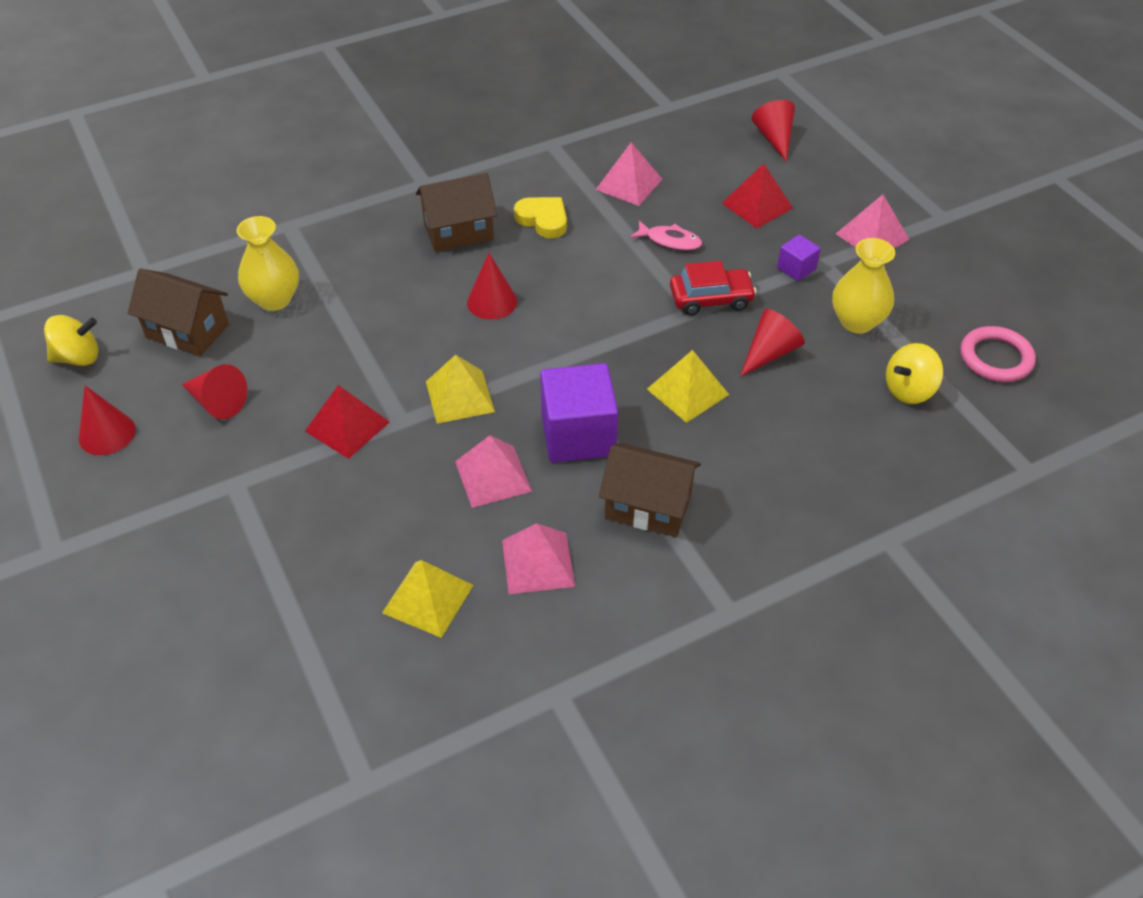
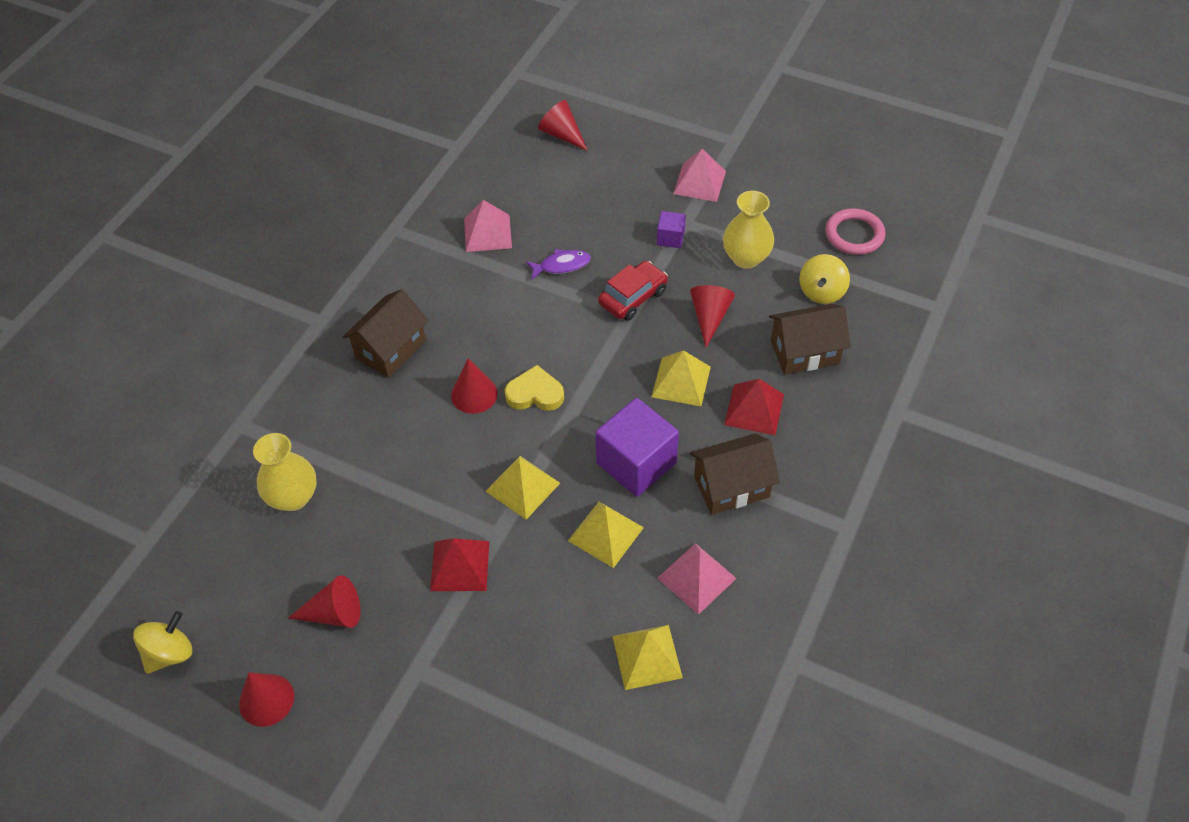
camera: 35 degrees left, 5 degrees up
brown house [128,269,229,356] -> brown house moved to [769,304,851,375]
pink pyramid [455,435,532,508] -> yellow pyramid [568,502,644,568]
yellow heart [514,197,567,238] -> yellow heart moved to [505,365,564,411]
pink fish [630,221,702,251] -> purple fish [526,249,591,279]
red pyramid [722,163,793,228] -> red pyramid moved to [724,379,784,435]

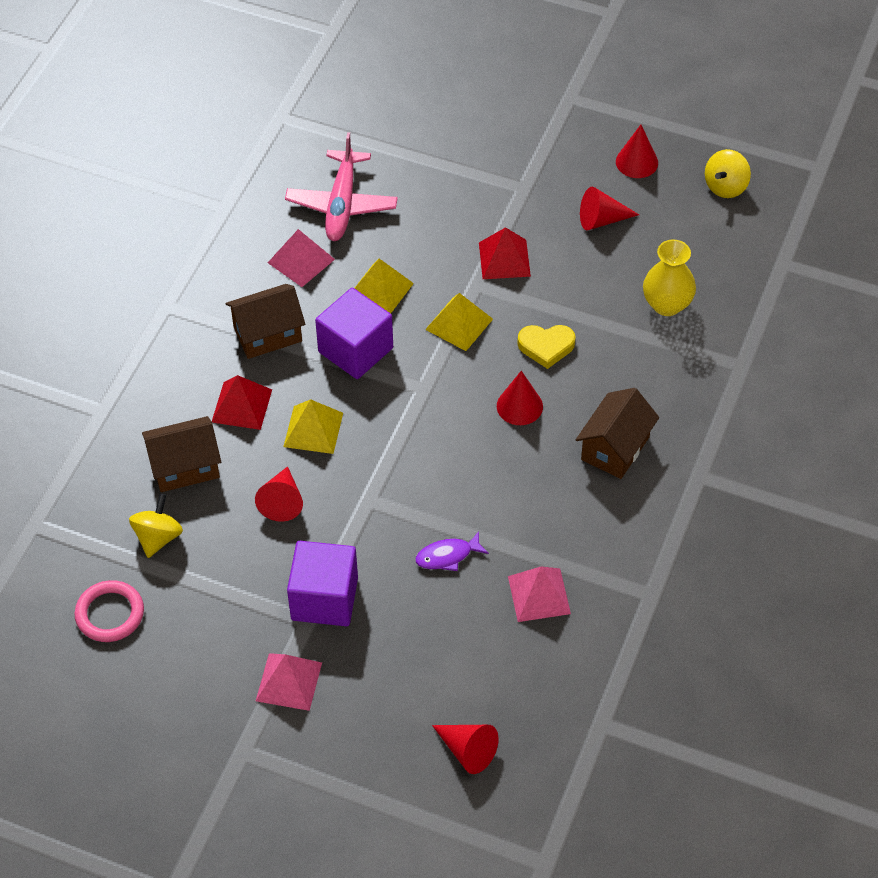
camera: 175 degrees right, 0 degrees up
yellow heart [505,365,564,411] -> yellow heart moved to [517,325,576,369]
red car [598,261,668,321] -> none
yellow pyramid [612,625,683,690] -> pink plane [285,132,398,241]
purple cube [657,211,686,248] -> purple cube [287,541,358,626], size x2.06
yellow vase [723,191,774,269] -> none

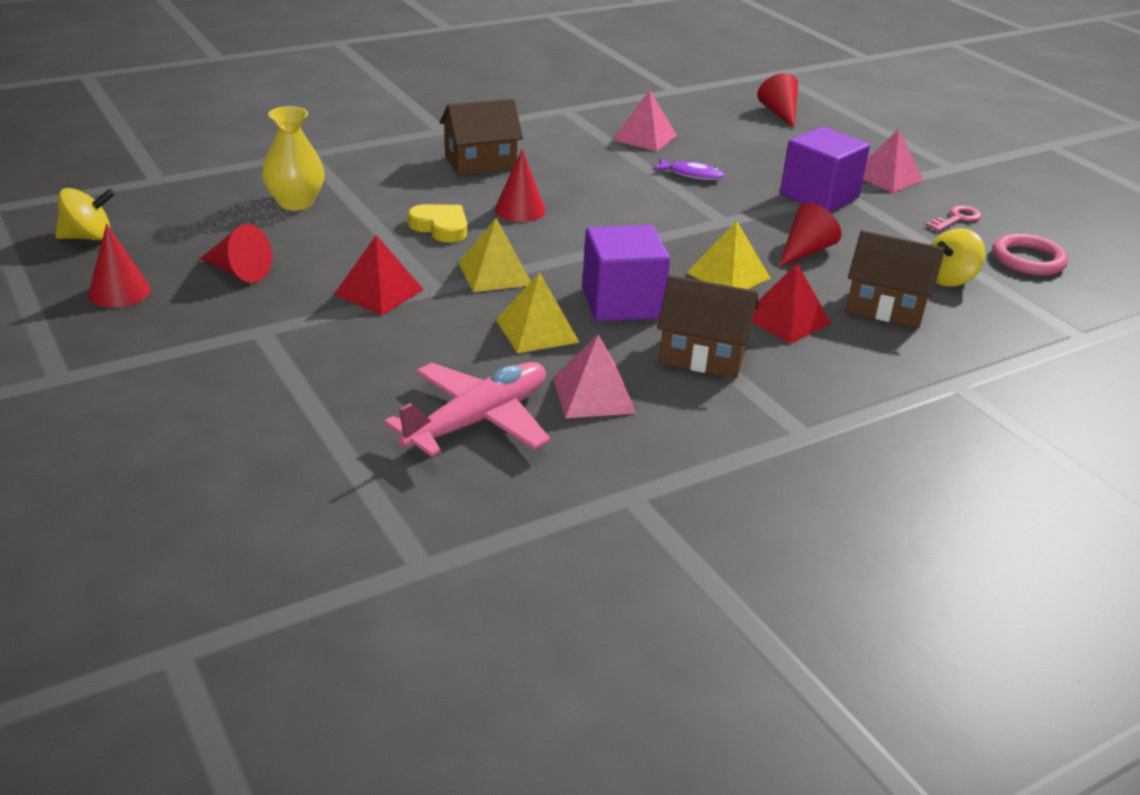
camera: 145 degrees left, 20 degrees down
none -> pink key [926,205,982,232]

